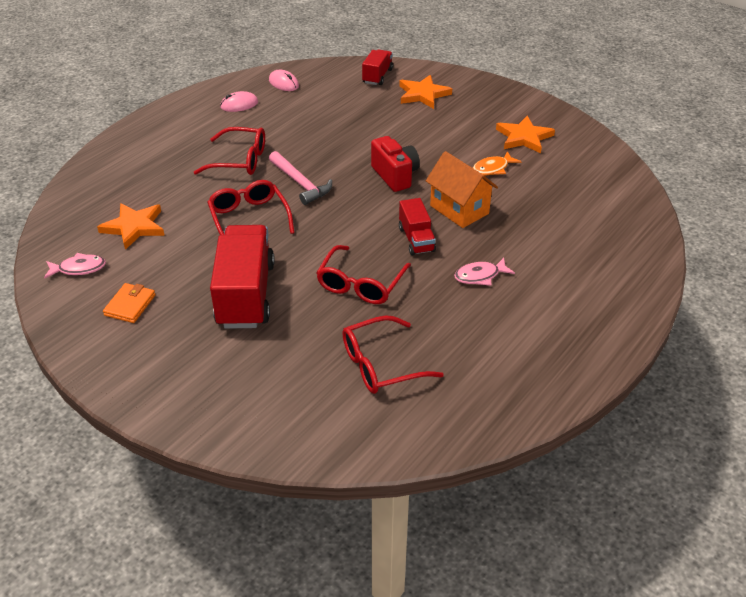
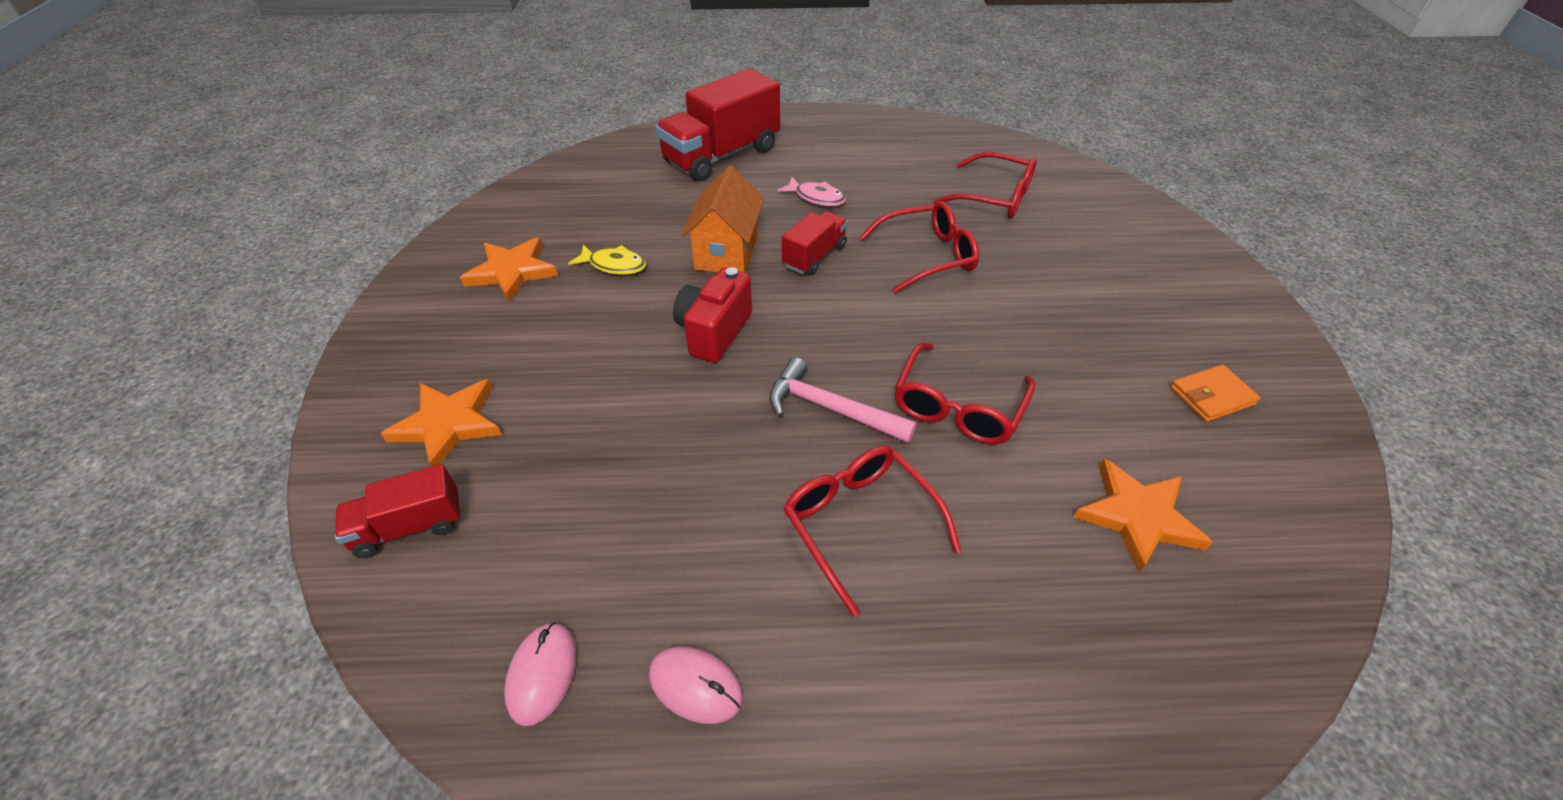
camera: 130 degrees left, 5 degrees up
pink fish [44,253,106,279] -> none
red truck [210,225,275,329] -> red truck moved to [655,68,780,181]
pink hammer [269,151,332,205] -> pink hammer turned 75 degrees counterclockwise [769,357,917,443]
orange fish [473,151,522,175] -> yellow fish [568,245,646,275]

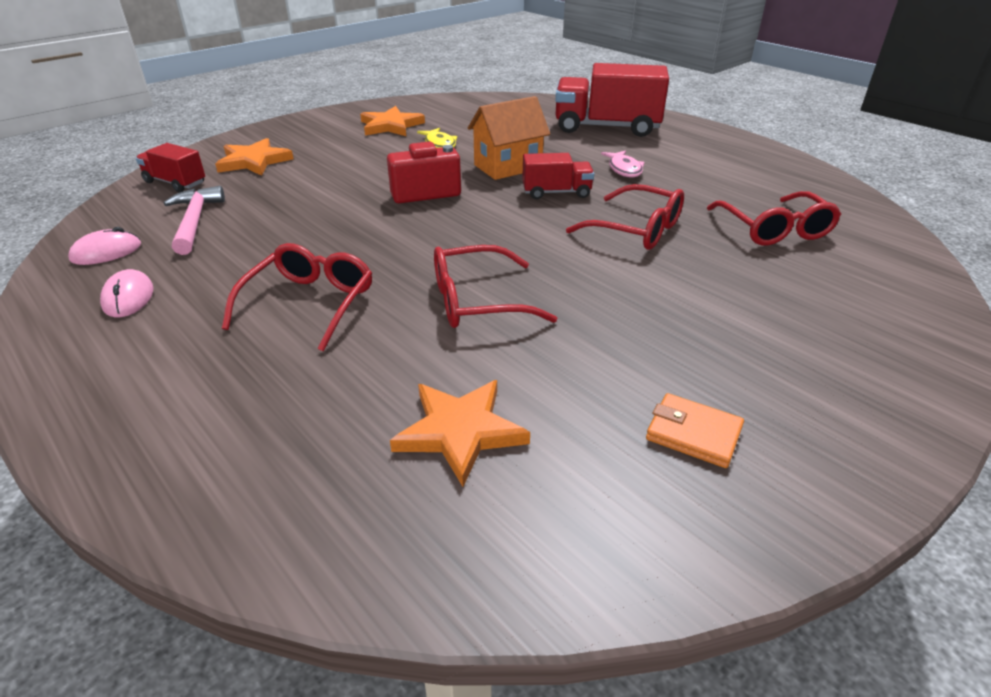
camera: 50 degrees right, 10 degrees down
pink hammer [769,357,917,443] -> pink hammer moved to [164,186,225,255]

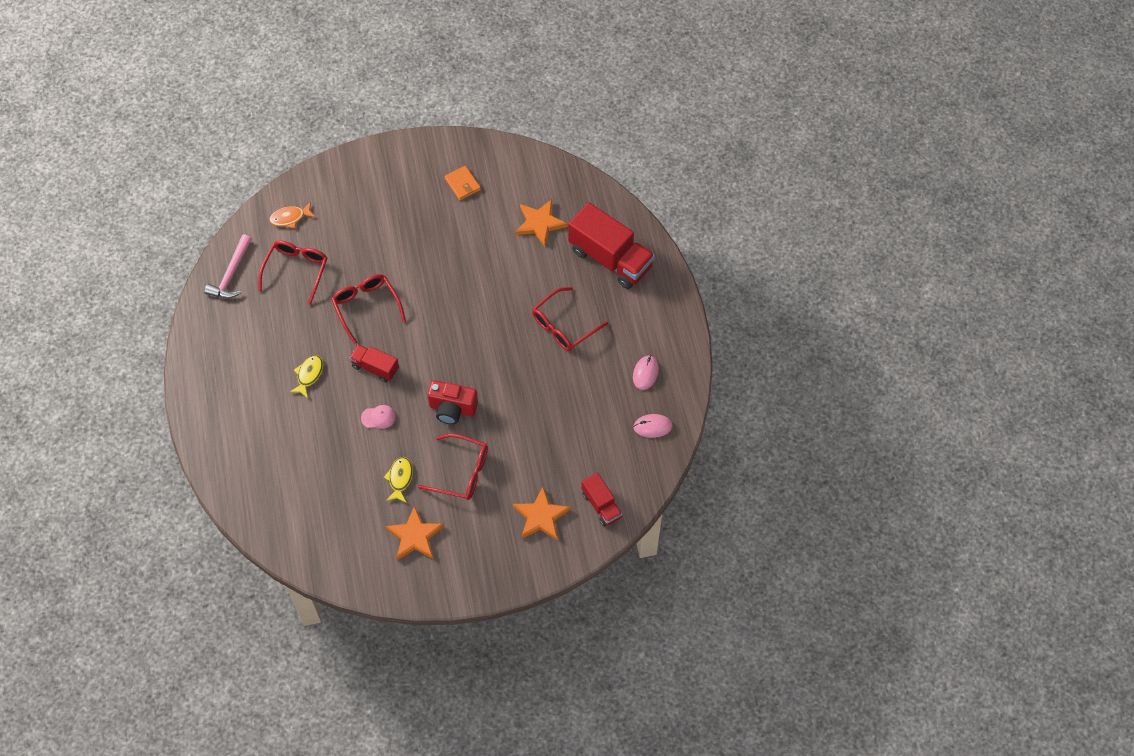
camera: 150 degrees left, 25 degrees up
pink hammer [164,186,225,255] -> pink hammer moved to [204,234,252,298]
red glasses [434,245,557,328] -> red glasses moved to [418,434,488,500]
orange house [468,96,550,180] -> pink cap [361,405,396,429]
red truck [555,63,669,137] -> red truck moved to [568,202,655,289]
pink fish [601,150,645,177] -> yellow fish [290,355,323,398]
none -> orange fish [269,202,316,228]

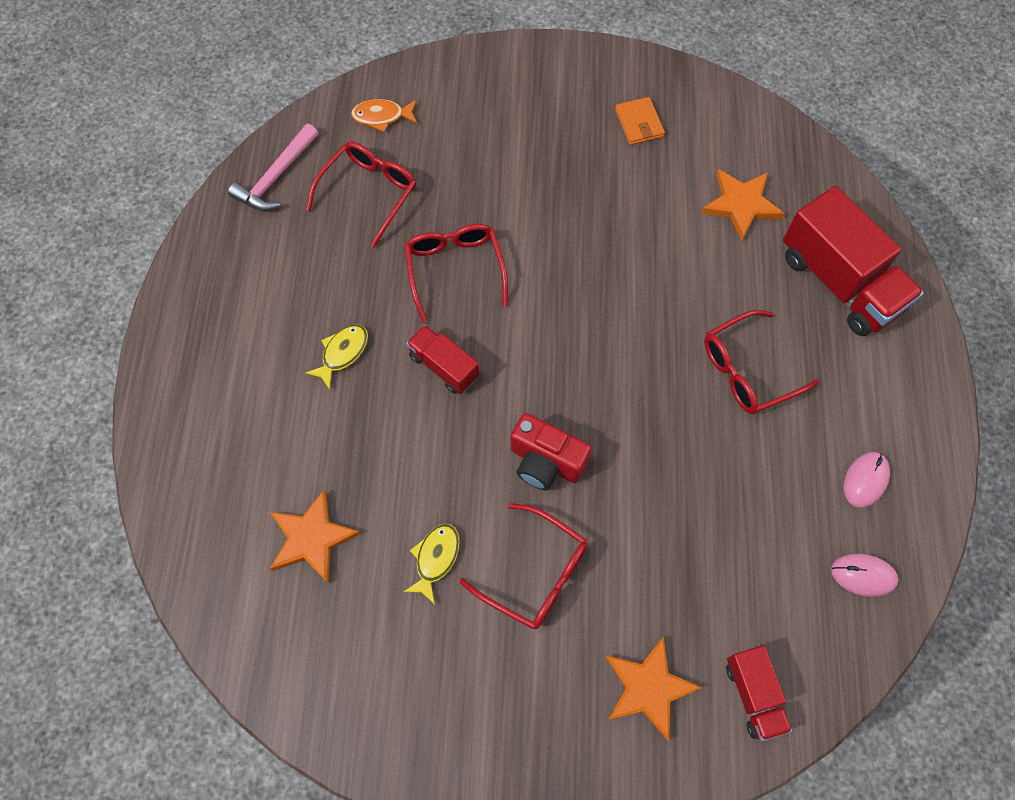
camera: 15 degrees right, 5 degrees up
pink cap [361,405,396,429] -> none
orange star [385,505,444,560] -> orange star moved to [270,490,361,583]

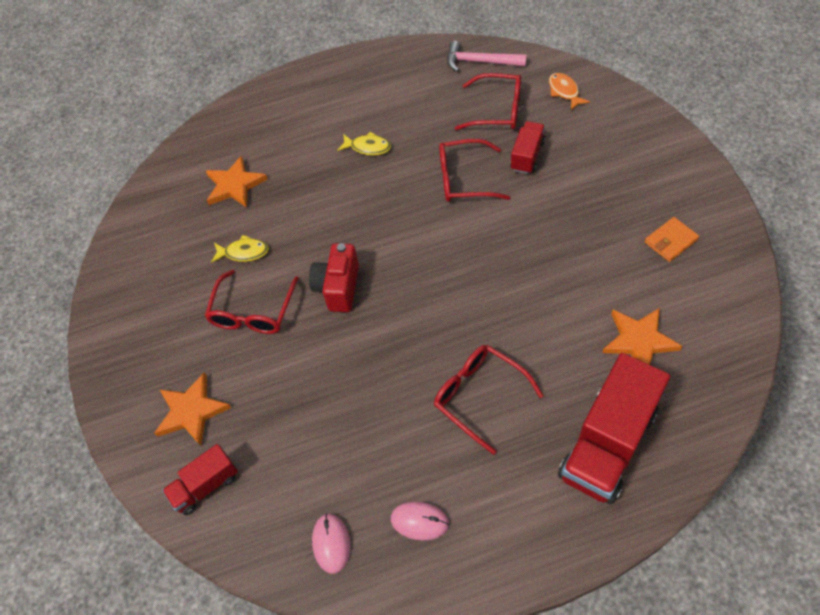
camera: 75 degrees right, 10 degrees down
red glasses [405,224,508,323] -> red glasses turned 150 degrees counterclockwise [439,139,510,202]
red truck [406,325,479,394] -> red truck moved to [510,121,545,174]

